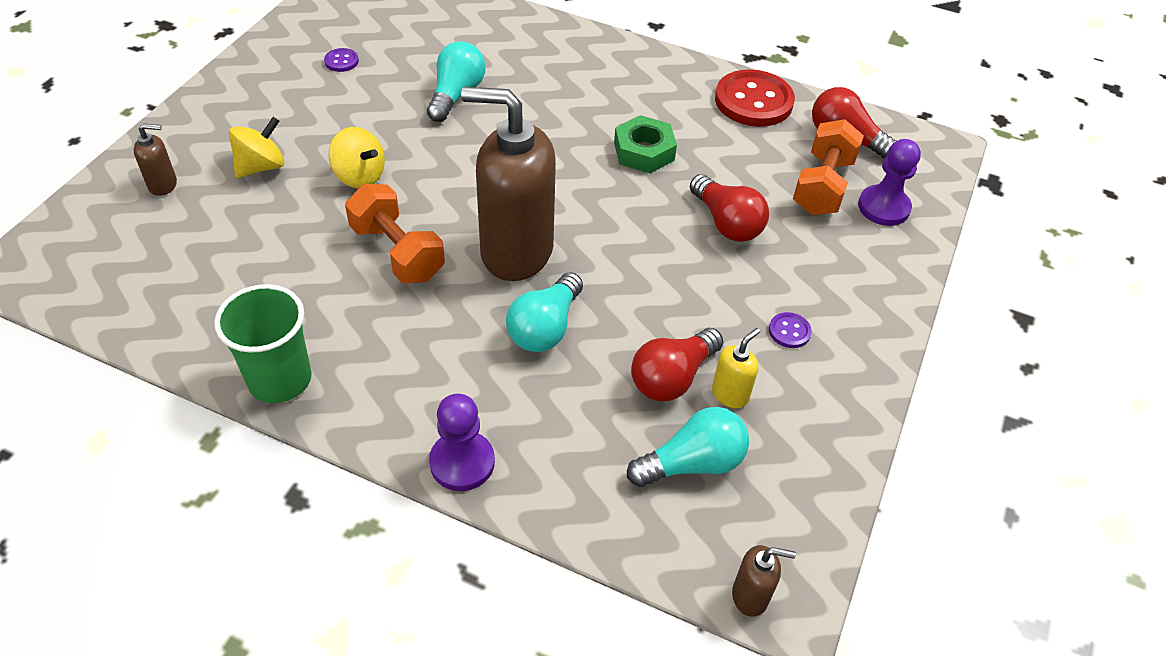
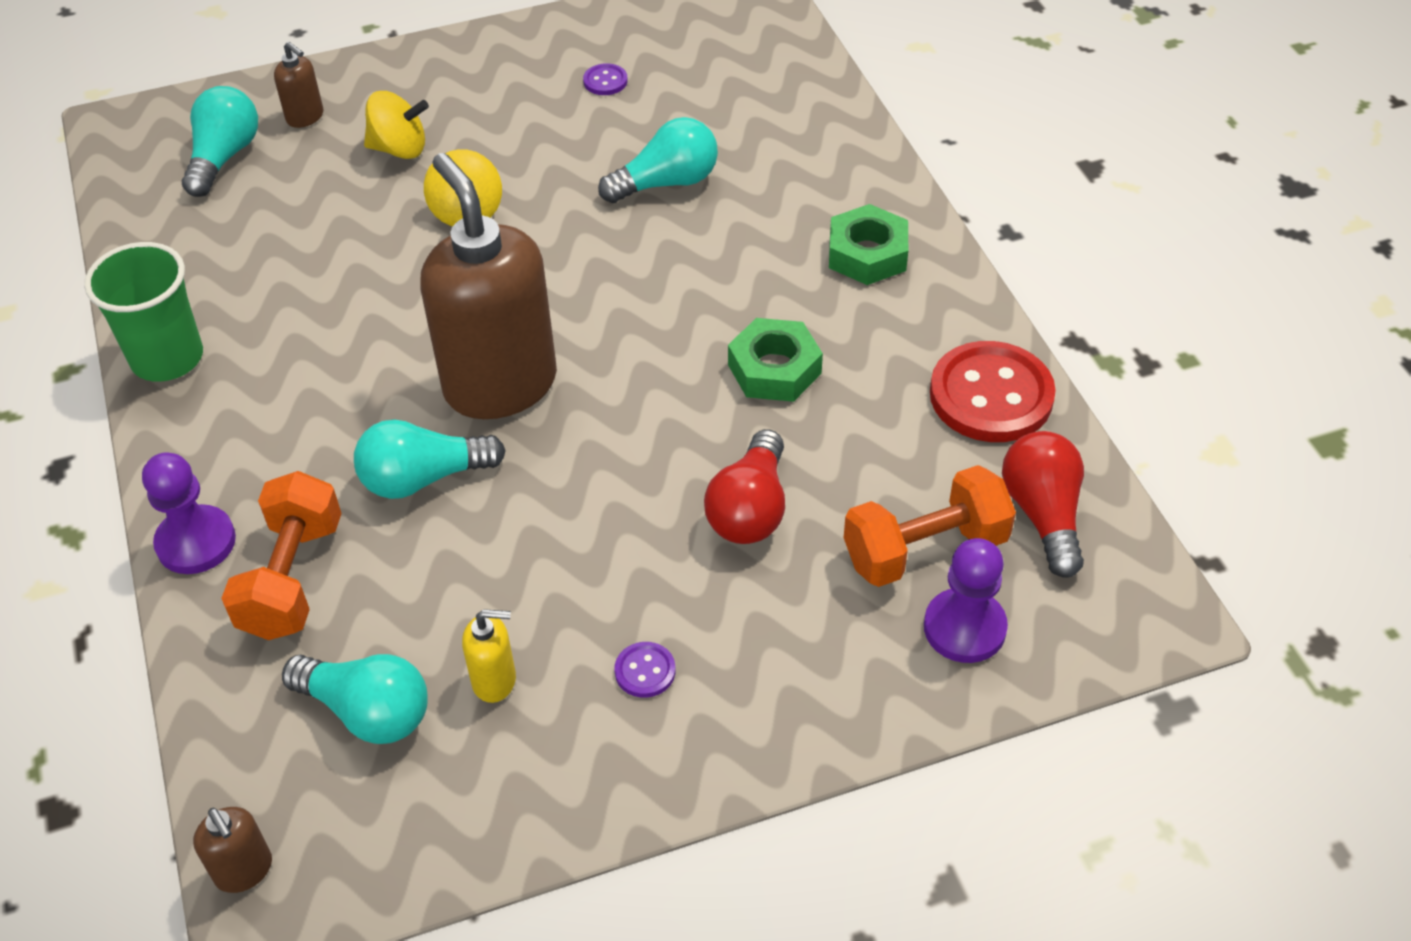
camera: 50 degrees right, 0 degrees up
orange dumbbell [345,184,445,283] -> orange dumbbell moved to [221,471,342,640]
red light bulb [631,328,723,402] -> none
none -> turquoise light bulb [182,86,258,197]
none -> green nut [829,204,908,285]

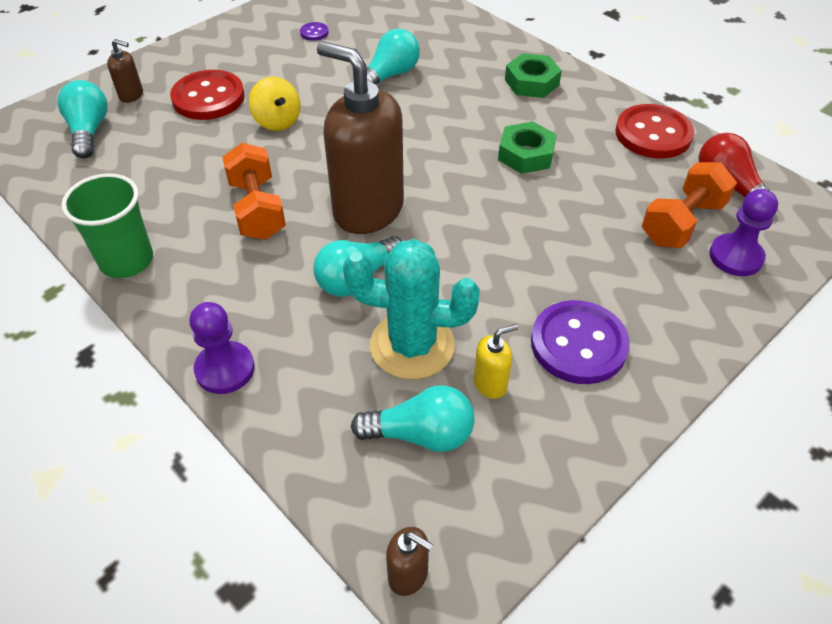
camera: 25 degrees left, 0 degrees up
orange dumbbell [221,471,342,640] -> orange dumbbell moved to [222,143,286,240]
yellow spinning top [364,91,429,159] -> red button [170,70,245,120]
purple button [614,642,676,698] -> purple button [531,300,630,384], size x2.30
red light bulb [704,429,785,544] -> none
none -> turquoise cactus [343,239,480,379]

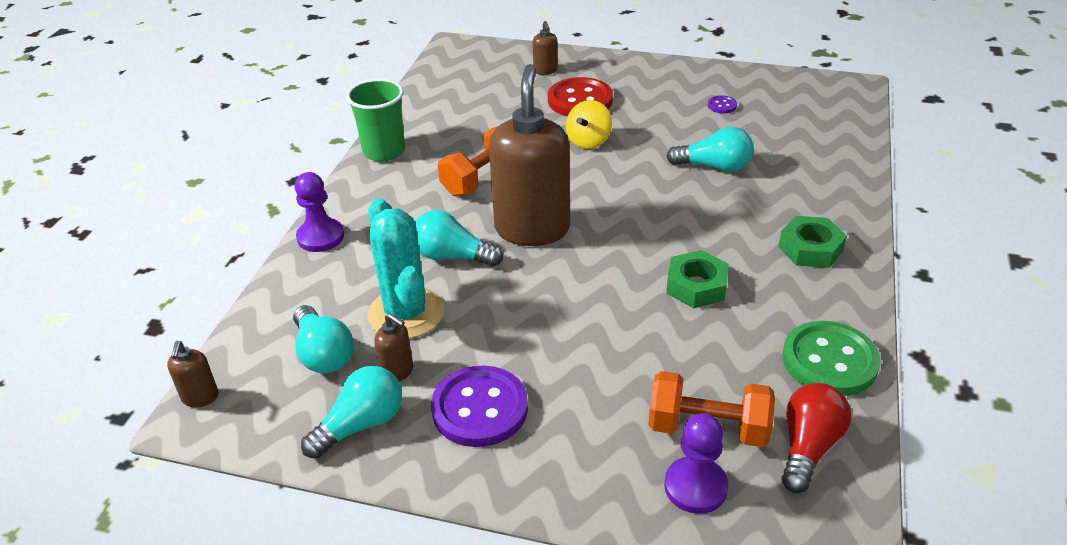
camera: 60 degrees right, 10 degrees down
turquoise light bulb [57,80,108,158] -> turquoise light bulb moved to [301,366,402,459]
yellow soap dispenser [474,324,518,399] -> brown soap dispenser [374,313,413,382]
red button [615,104,694,159] -> green button [782,321,881,396]

